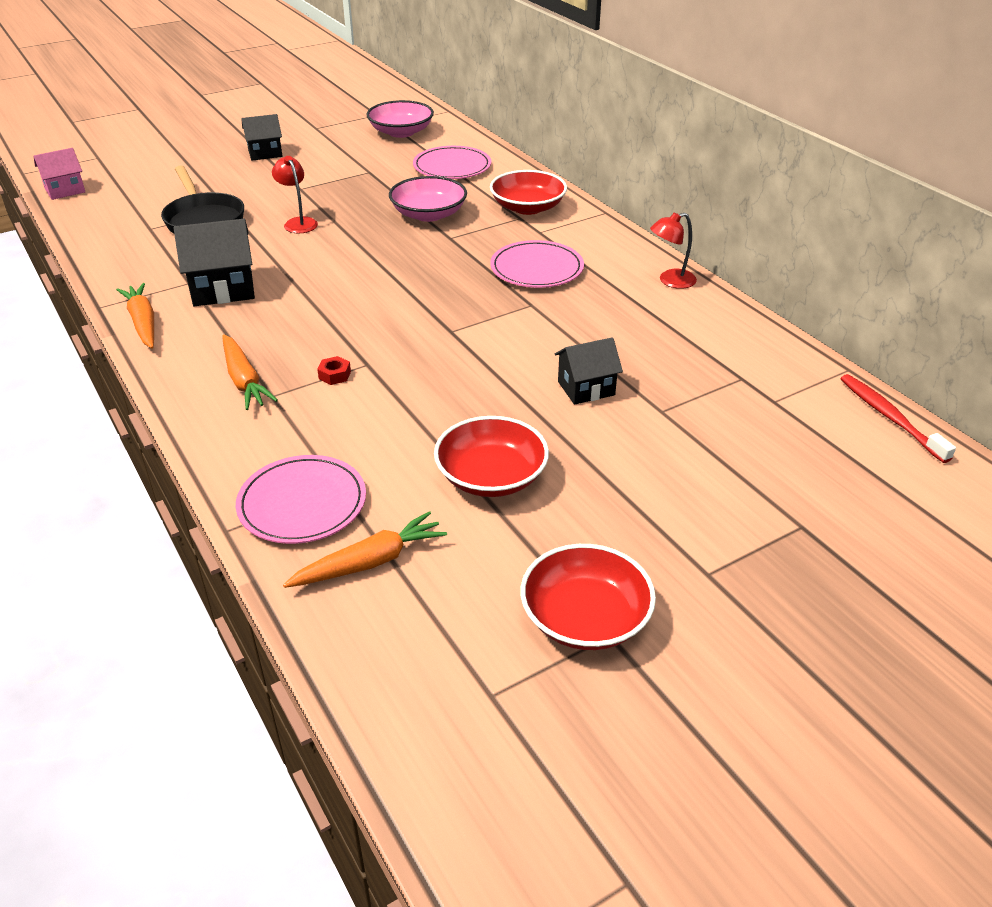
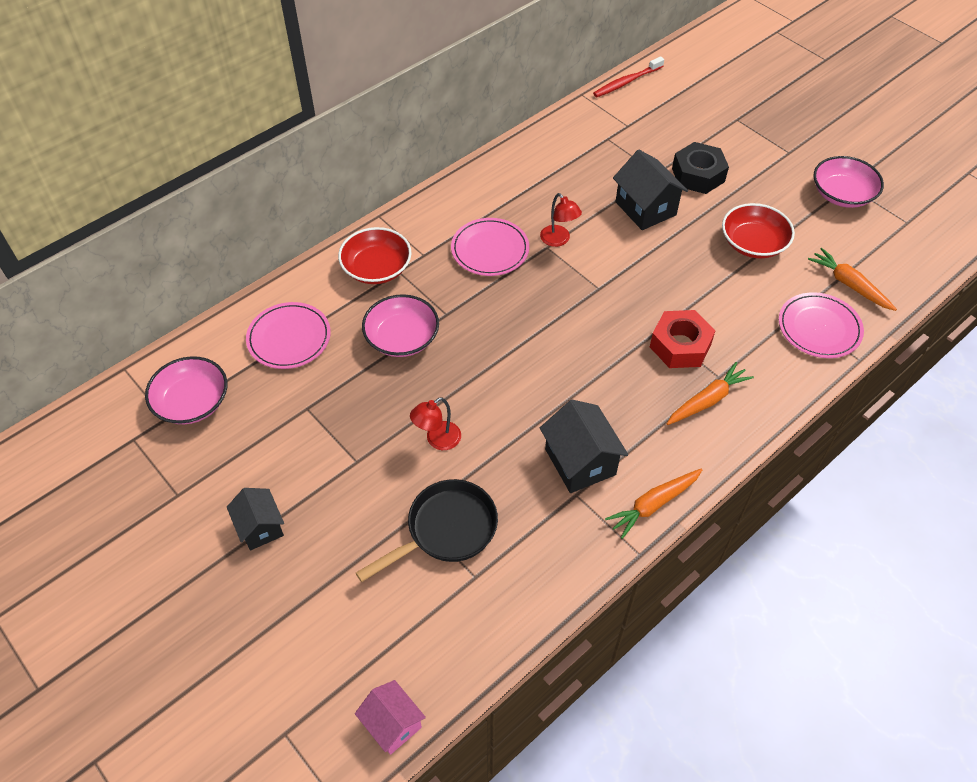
camera: 100 degrees left, 15 degrees up
red nut [317,356,351,385] -> red nut [650,310,716,368], size x2.43
red bowl [520,544,656,650] -> pink bowl [813,156,884,208]
black house [555,337,623,405] -> black house [613,150,688,230], size x1.52
red lamp [650,213,697,289] -> red lamp moved to [540,193,582,247]
none -> black nut [672,142,729,194]

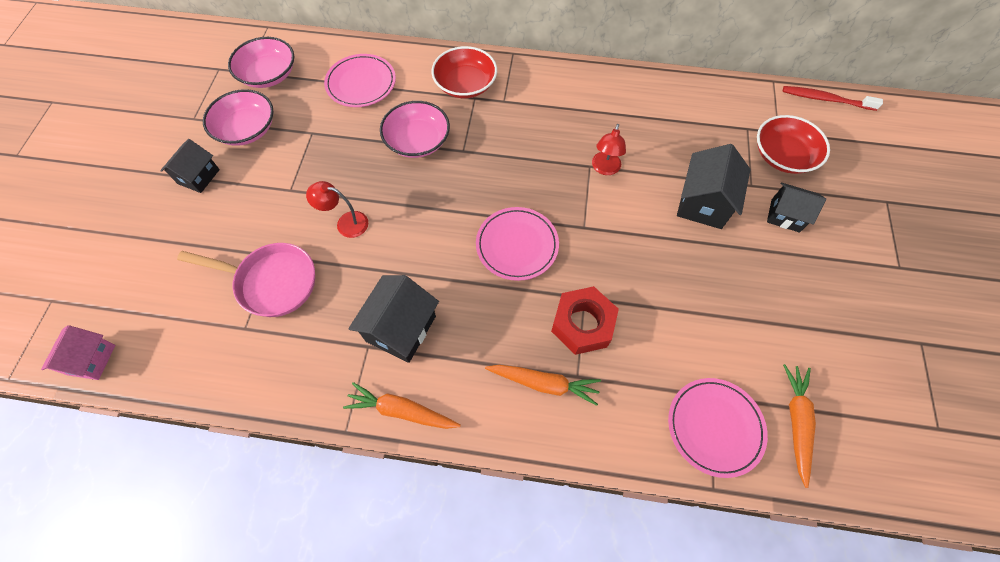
camera: 50 degrees right, 10 degrees up
black pan [356,479,498,582] -> pink pan [177,243,315,317]
pink plate [451,218,529,276] -> pink plate moved to [476,207,559,281]
black nut [672,142,729,194] -> black house [767,183,826,233]
red bowl [722,203,795,258] -> red bowl moved to [757,115,830,174]
pink bowl [813,156,884,208] -> pink bowl moved to [203,89,274,146]

